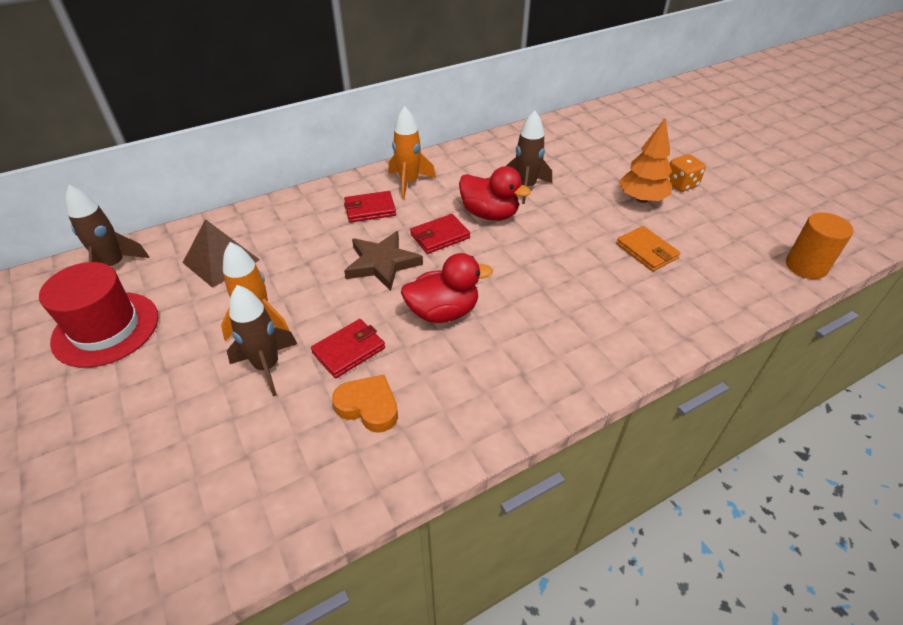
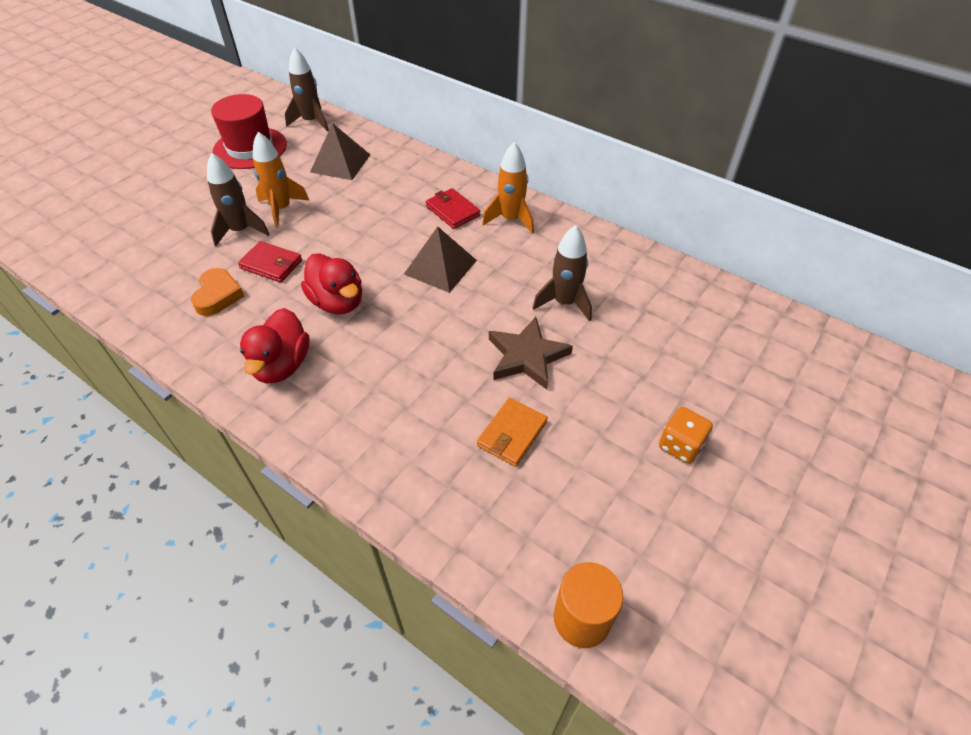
camera: 65 degrees right, 5 degrees up
brown star [344,231,423,291] -> brown star moved to [489,317,573,390]
red wallet [410,214,470,254] -> brown pyramid [404,226,477,293]
red duck [459,166,531,221] -> red duck moved to [240,308,310,384]
orange tree [619,118,672,203] -> none

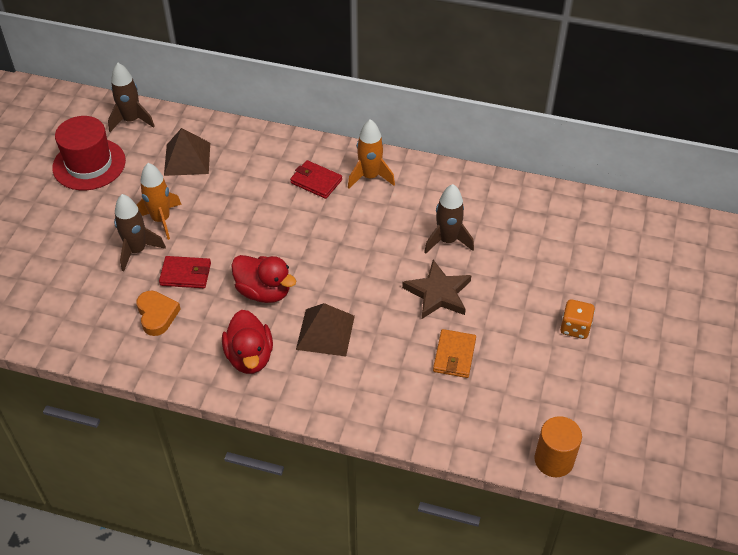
camera: 20 degrees left, 0 degrees up
brown pyramid [404,226,477,293] -> brown pyramid moved to [296,303,355,356]

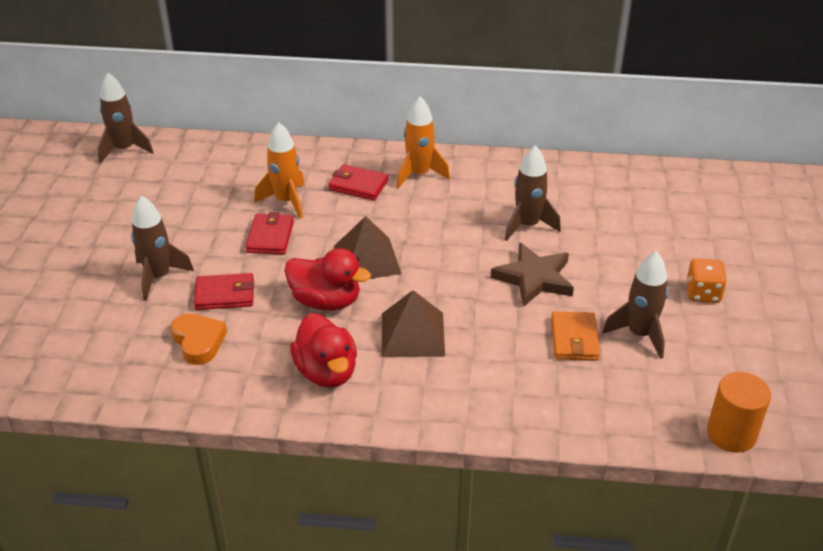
camera: 10 degrees left, 10 degrees down
red hat [52,116,126,190] -> none
orange rocket [136,163,182,240] -> orange rocket moved to [254,122,305,219]
brown pyramid [164,128,210,176] -> brown pyramid moved to [334,216,402,279]
none -> red wallet [246,212,294,255]
none -> brown rocket [602,251,668,359]

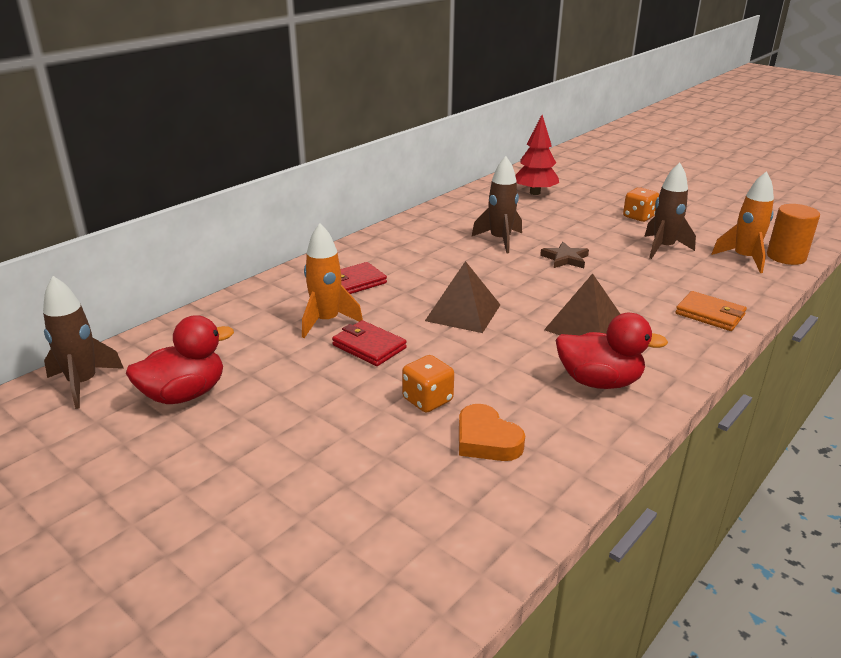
camera: 55 degrees left, 10 degrees down
brown rocket [131,195,194,301] -> none
orange heart [171,313,227,365] -> orange heart turned 135 degrees counterclockwise [459,404,525,461]
red wallet [194,273,254,310] -> orange dice [402,355,454,413]
red duck [285,248,371,311] -> red duck moved to [126,315,234,404]
orange rocket [397,97,450,189] -> orange rocket moved to [711,171,774,273]
brown star [491,243,574,307] -> brown star [540,242,589,268], size x0.65
orange wallet [551,312,600,360] -> orange wallet moved to [675,291,747,331]
none -> red tree [515,115,559,195]

